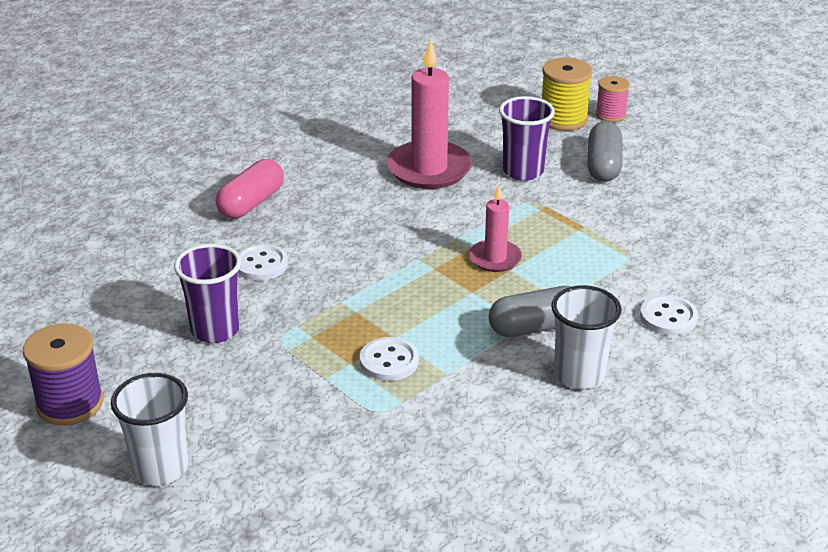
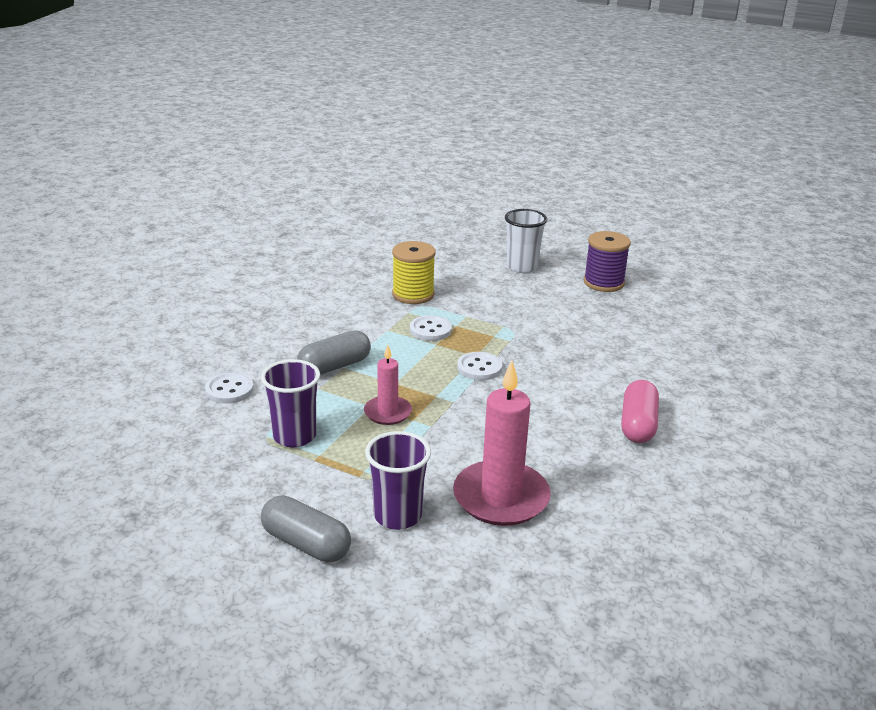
camera: 160 degrees right, 5 degrees down
purple cup [174,244,241,343] -> purple cup moved to [261,359,320,447]
white button [238,244,288,281] -> white button moved to [457,352,502,380]
yellow spool [542,57,593,131] -> yellow spool moved to [392,241,436,304]
white cup [551,285,621,389] -> none
grey capsule [587,122,623,182] -> grey capsule turned 45 degrees counterclockwise [261,495,351,562]
pink spool [596,76,630,122] -> none

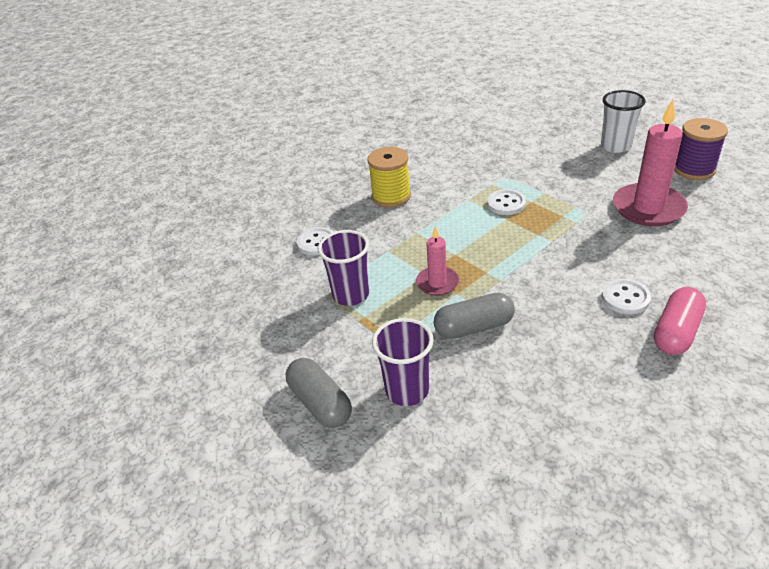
camera: 25 degrees right, 10 degrees up
grey capsule [297,330,371,375] -> grey capsule moved to [434,293,515,339]
yellow spool [392,241,436,304] -> yellow spool moved to [367,147,411,208]
pink candle [453,361,551,526] -> pink candle moved to [613,100,688,226]
white button [457,352,502,380] -> white button moved to [602,279,651,314]

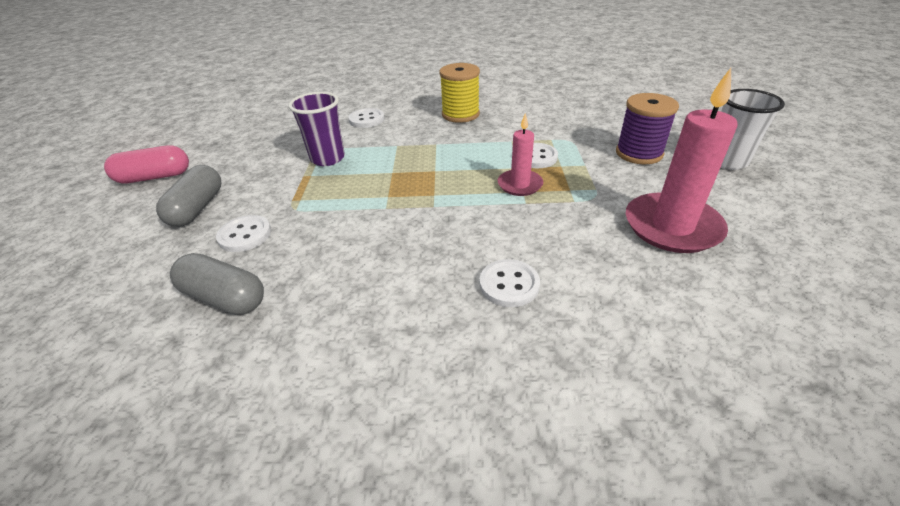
camera: 40 degrees right, 0 degrees up
purple cup [372,318,434,406] -> white button [216,215,271,252]
pink candle [416,226,459,296] -> pink candle moved to [498,113,543,196]
grey capsule [434,293,515,339] -> grey capsule moved to [170,253,264,315]
pink capsule [654,287,706,355] -> pink capsule moved to [104,146,189,184]
purple spool [674,118,728,180] -> purple spool moved to [616,93,679,164]

